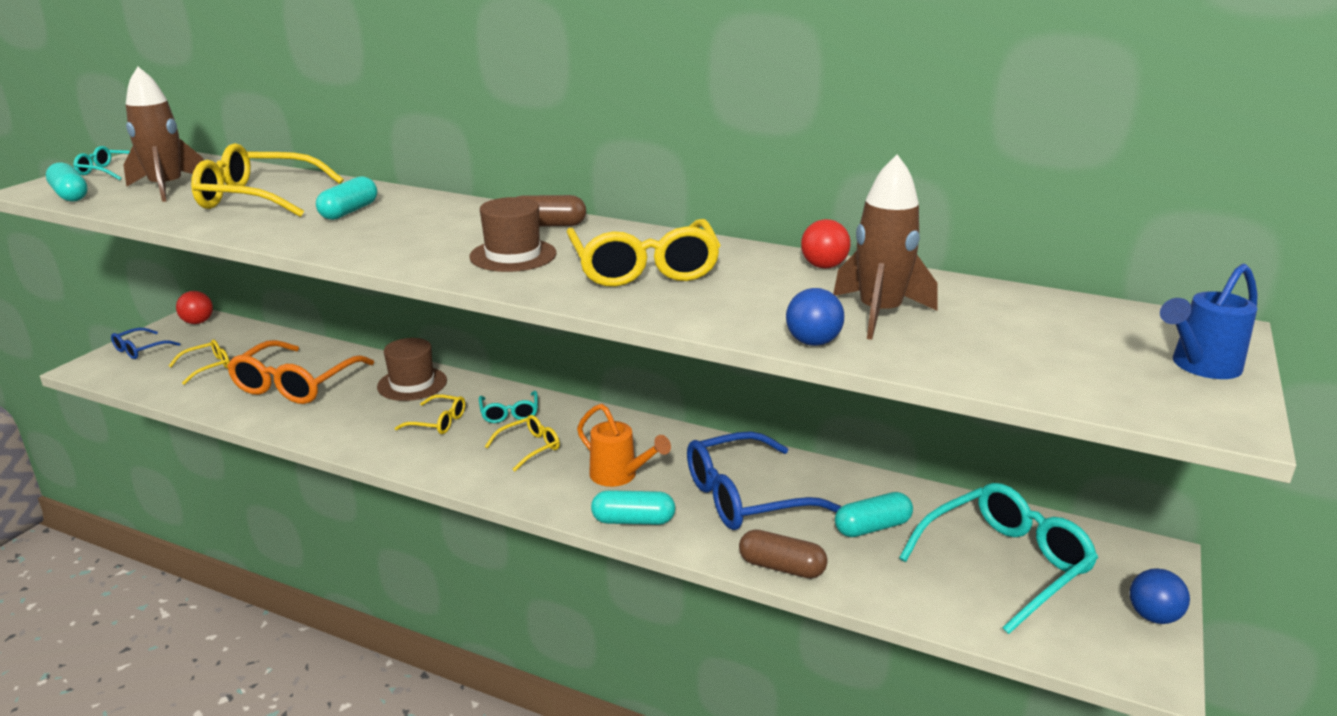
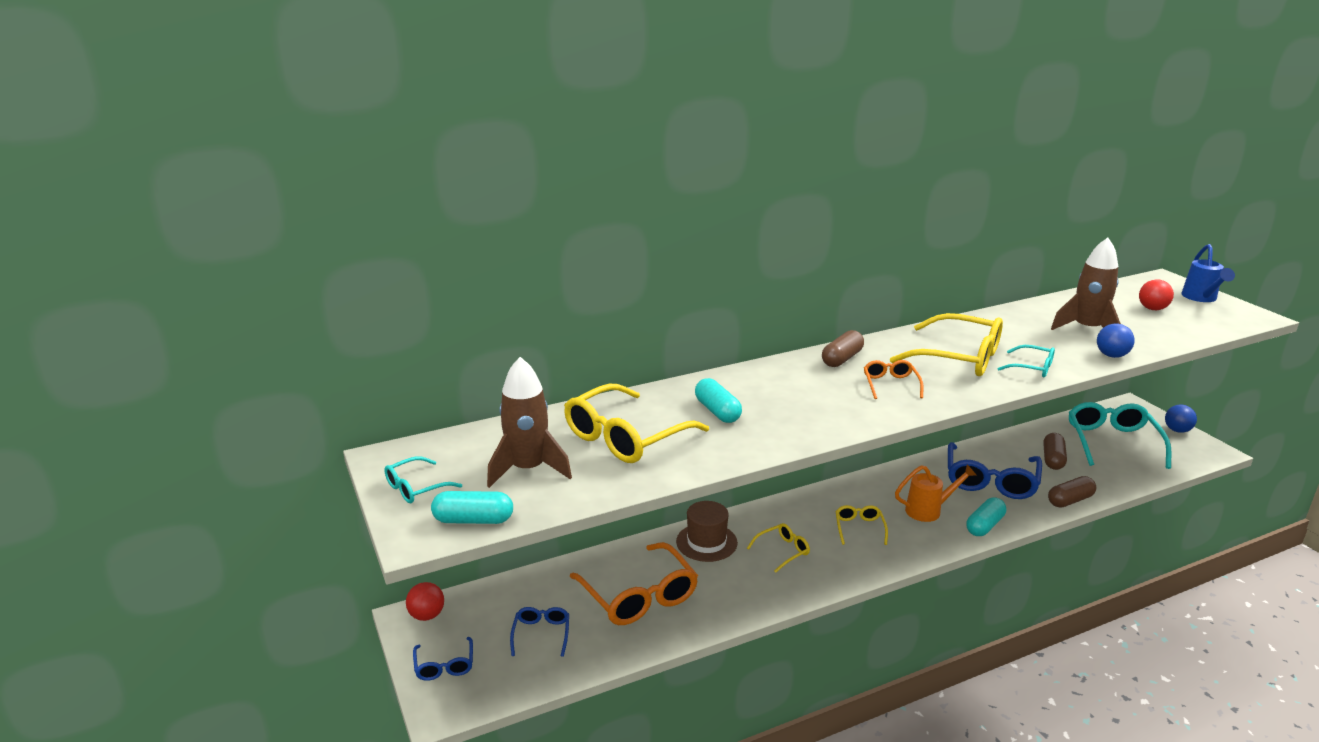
camera: 50 degrees left, 0 degrees up
yellow glasses [169,340,230,385] -> blue glasses [510,607,569,657]
brown hat [469,197,556,272] -> orange glasses [864,360,923,399]
turquoise glasses [479,391,538,423] -> turquoise glasses moved to [998,345,1055,377]
red ball [801,219,851,268] -> red ball moved to [1139,280,1174,310]
turquoise capsule [835,492,913,537] -> brown capsule [1043,433,1067,470]

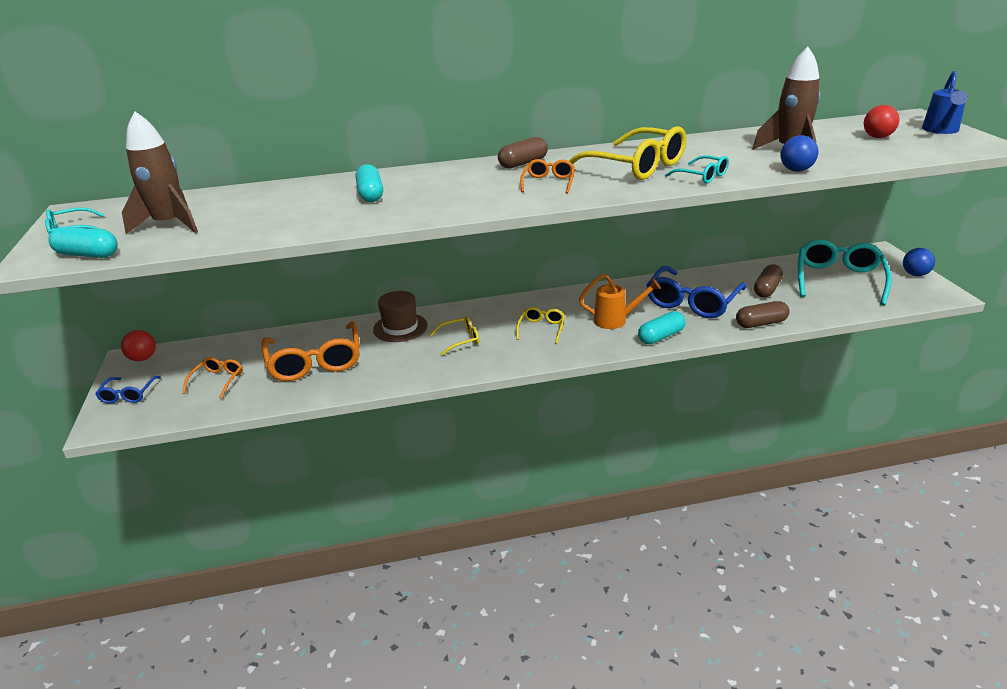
camera: 15 degrees right, 5 degrees up
blue glasses [510,607,569,657] -> orange glasses [182,357,243,399]
yellow glasses [564,384,709,463] -> none

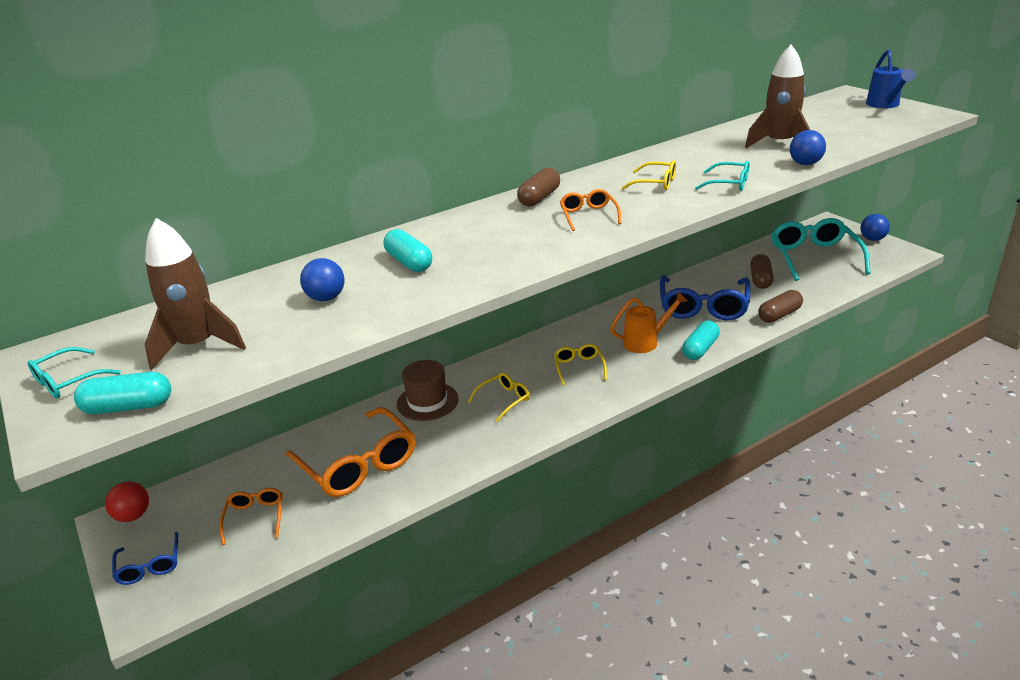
camera: 20 degrees left, 0 degrees up
yellow glasses [569,126,686,180] -> yellow glasses [622,160,676,190], size x0.50
red ball [864,105,900,138] -> none
none -> blue ball [300,258,345,301]

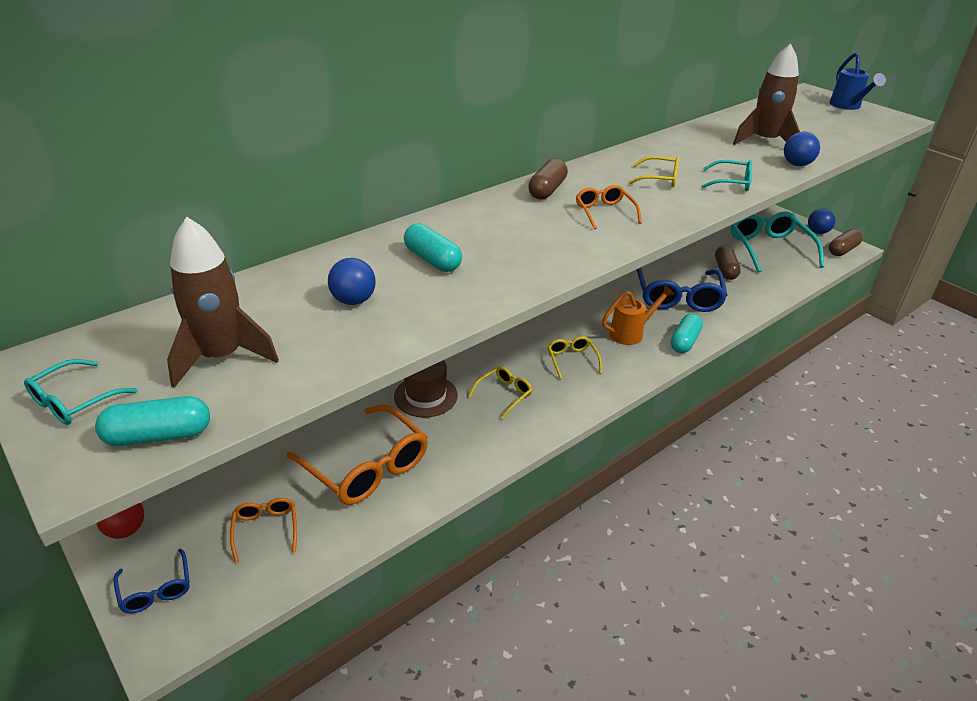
camera: 10 degrees left, 5 degrees up
brown capsule [758,290,803,323] -> brown capsule moved to [829,229,863,256]

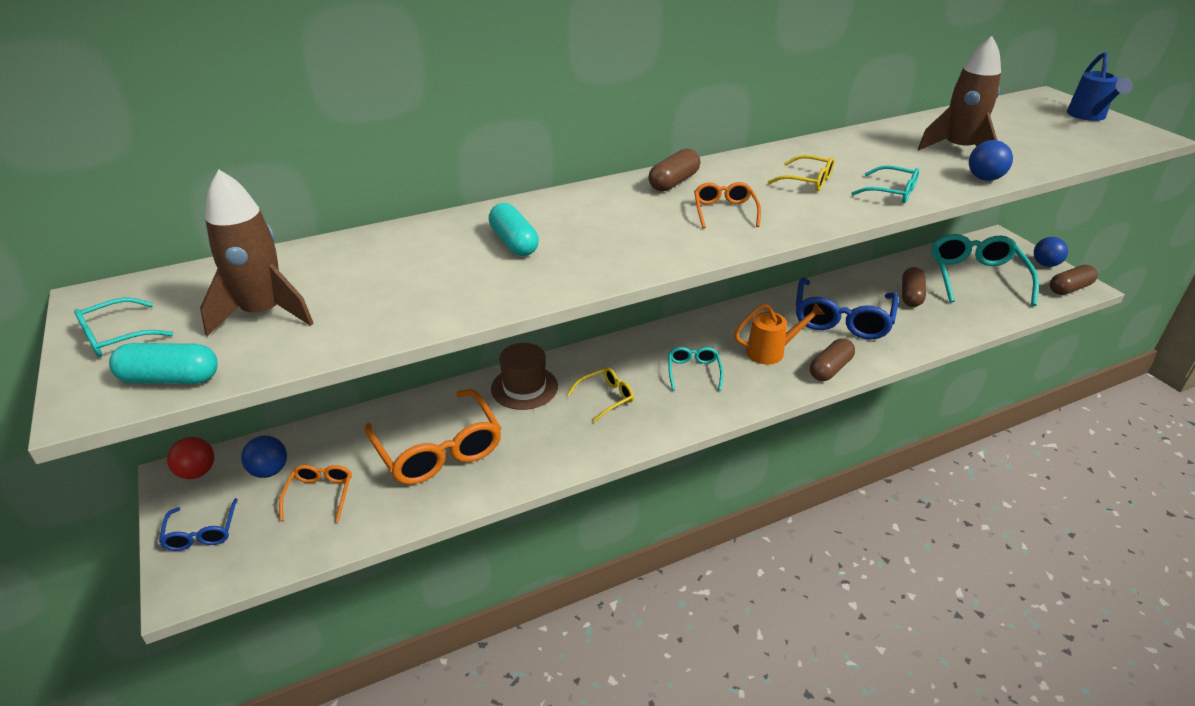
camera: 15 degrees right, 0 degrees up
blue ball [328,258,376,305] -> blue ball moved to [241,436,287,478]
yellow glasses [547,336,602,379] -> turquoise glasses [668,347,723,391]
turquoise capsule [671,314,703,353] -> brown capsule [810,338,855,381]

